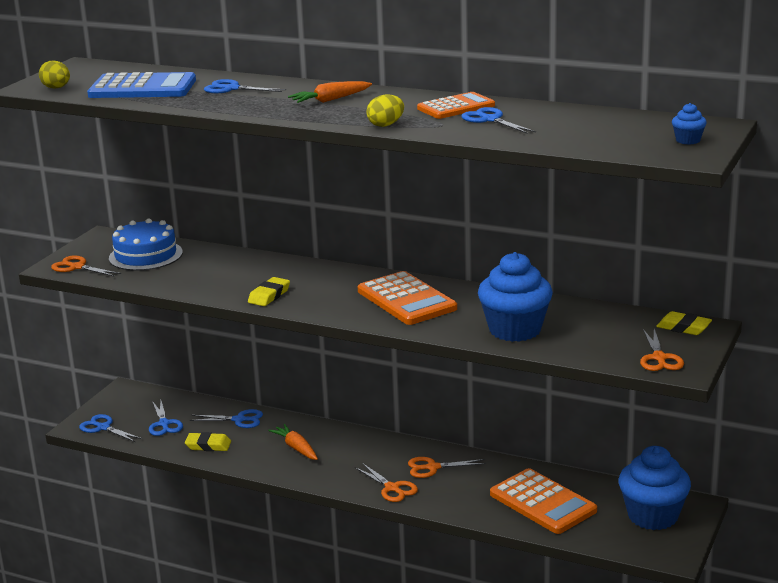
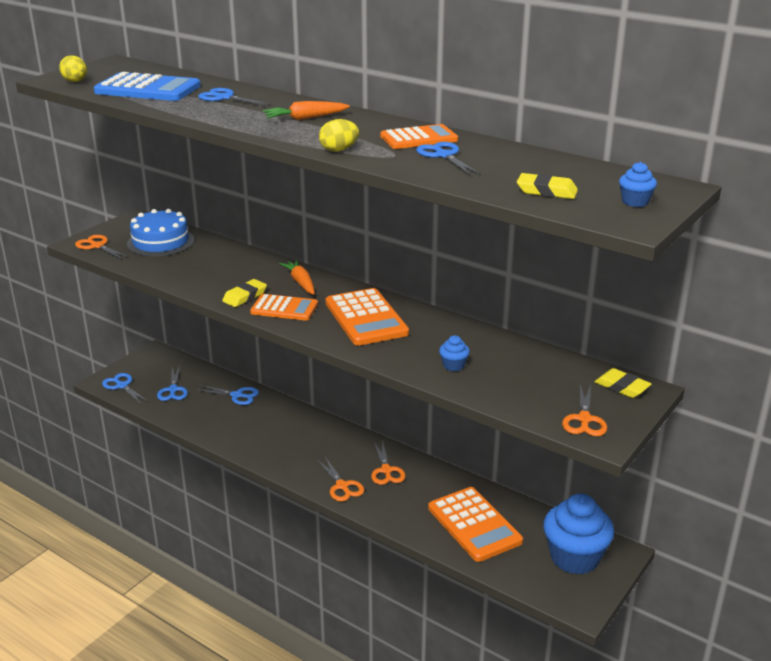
camera: 10 degrees right, 5 degrees up
yellow eraser [185,432,231,451] -> yellow eraser moved to [517,173,578,199]
orange carrot [268,424,318,460] -> orange carrot moved to [279,260,315,295]
orange scissors [408,457,486,478] -> orange scissors turned 105 degrees counterclockwise [371,440,406,485]
blue cupcake [478,252,553,342] -> blue cupcake [439,335,470,371], size x0.42
none -> orange calculator [250,294,318,321]

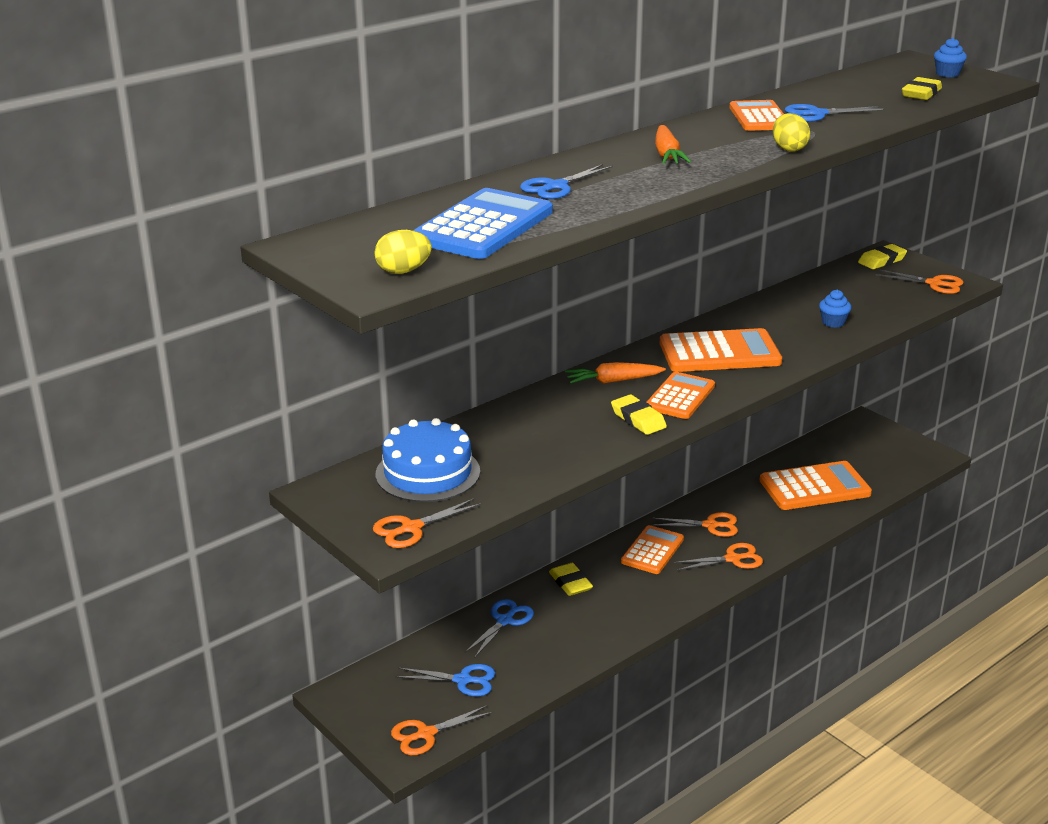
camera: 75 degrees left, 0 degrees up
blue scissors [102,373,148,404] -> orange scissors [391,705,493,755]
blue cupcake [543,493,614,574] -> none
none -> yellow eraser [549,563,593,596]
none -> orange calculator [621,525,684,574]

